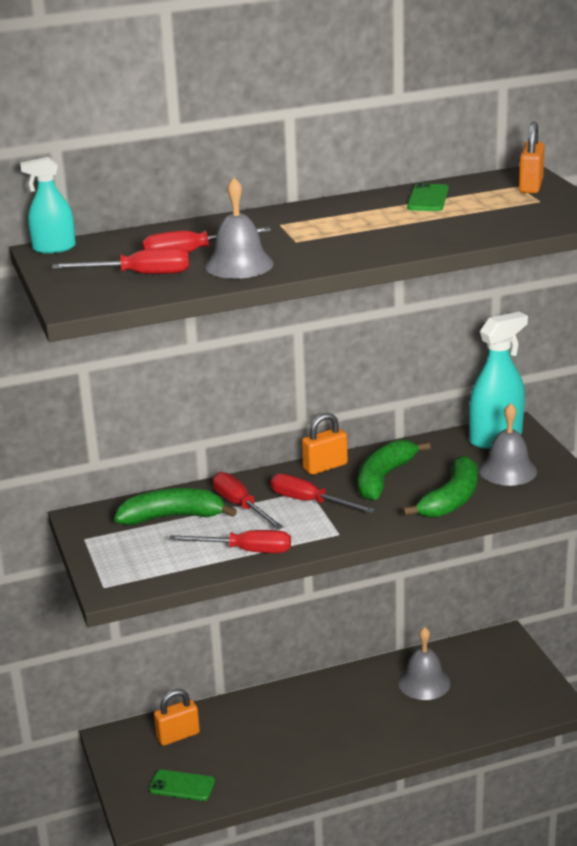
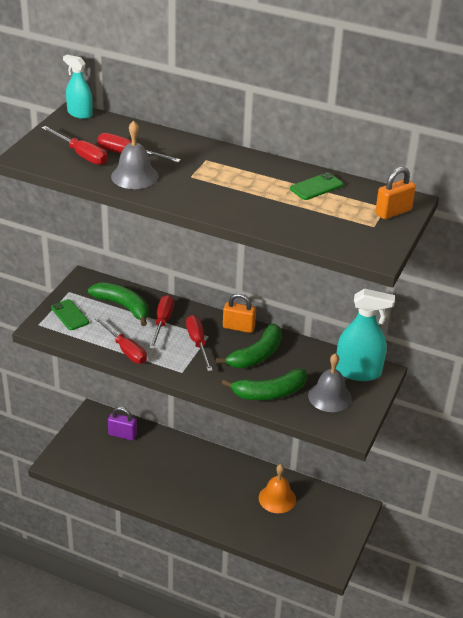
camera: 40 degrees right, 10 degrees up
green phone [149,770,215,801] -> green phone moved to [51,299,89,330]
orange padlock [154,689,200,746] -> purple padlock [108,407,137,441]
green banana [358,440,431,501] -> green banana turned 150 degrees clockwise [216,323,282,368]
grey bell [398,627,451,700] -> orange bell [259,464,296,513]

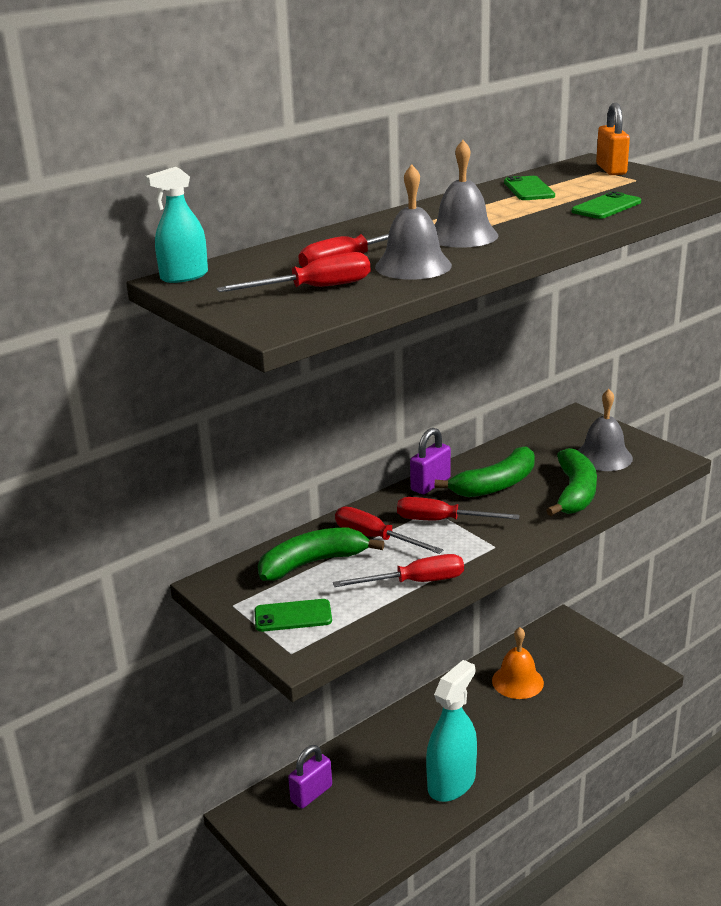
camera: 60 degrees left, 10 degrees down
green banana [216,323,282,368] -> green banana turned 75 degrees clockwise [435,446,535,497]
orange padlock [223,293,256,333] -> purple padlock [410,428,451,494]
turquoise spray bottle [336,288,395,381] -> turquoise spray bottle moved to [426,660,477,802]
none -> grey bell [435,140,498,248]
none -> green phone [572,191,641,219]

